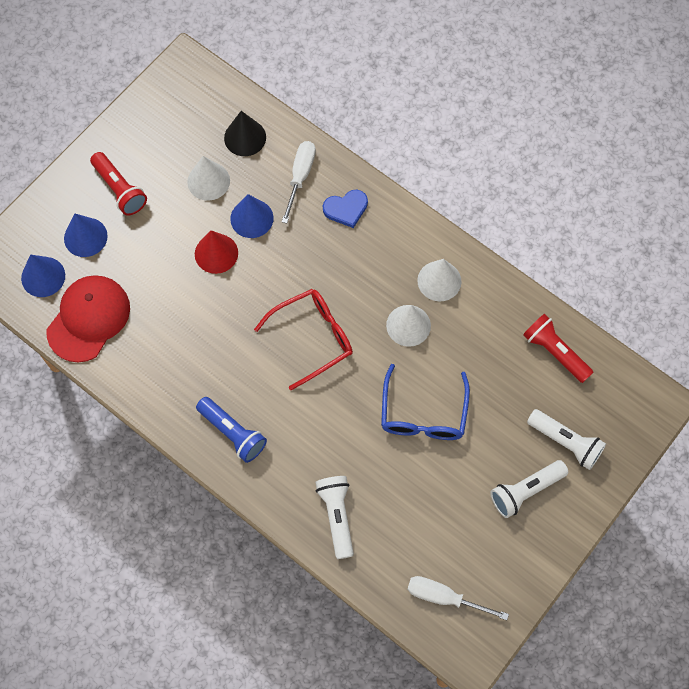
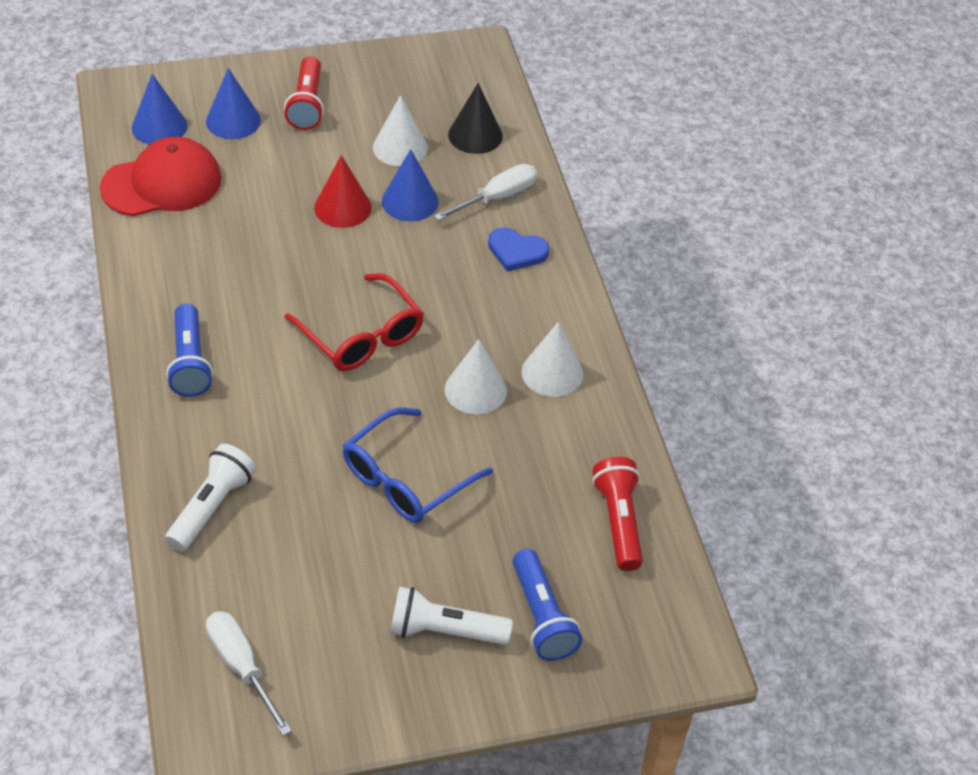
camera: 35 degrees right, 20 degrees down
red glasses [254,289,353,390] -> red glasses turned 45 degrees clockwise [284,273,424,371]
white flashlight [527,409,606,470] -> blue flashlight [513,549,582,661]

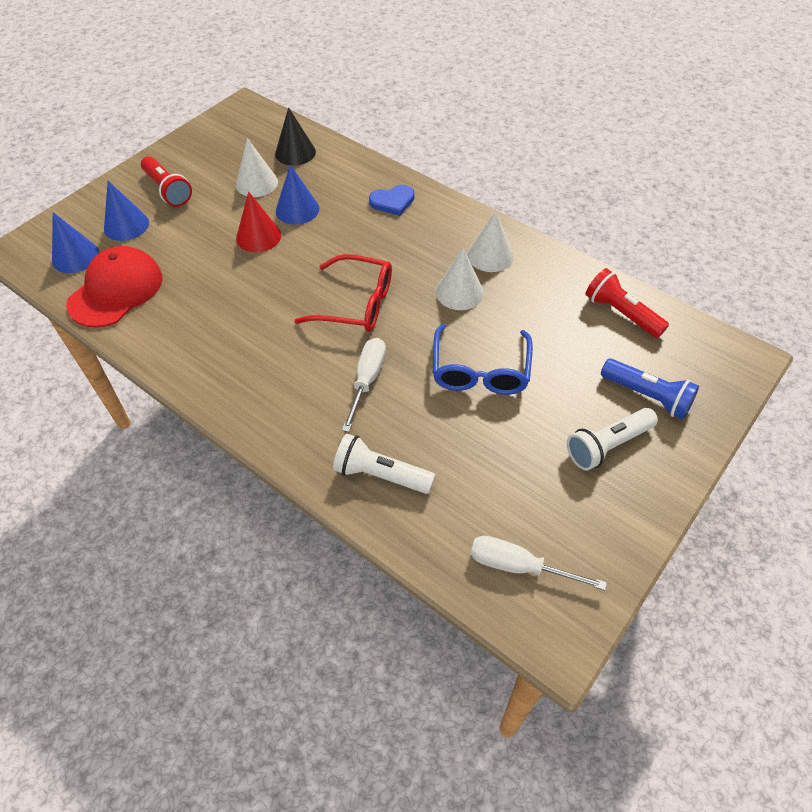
camera: 35 degrees left, 5 degrees up
white flashlight [165,444,256,551] -> white flashlight turned 60 degrees counterclockwise [333,434,435,494]
blue flashlight [166,304,213,397] -> none
white screwdriver [434,164,537,221] -> white screwdriver moved to [342,338,386,432]

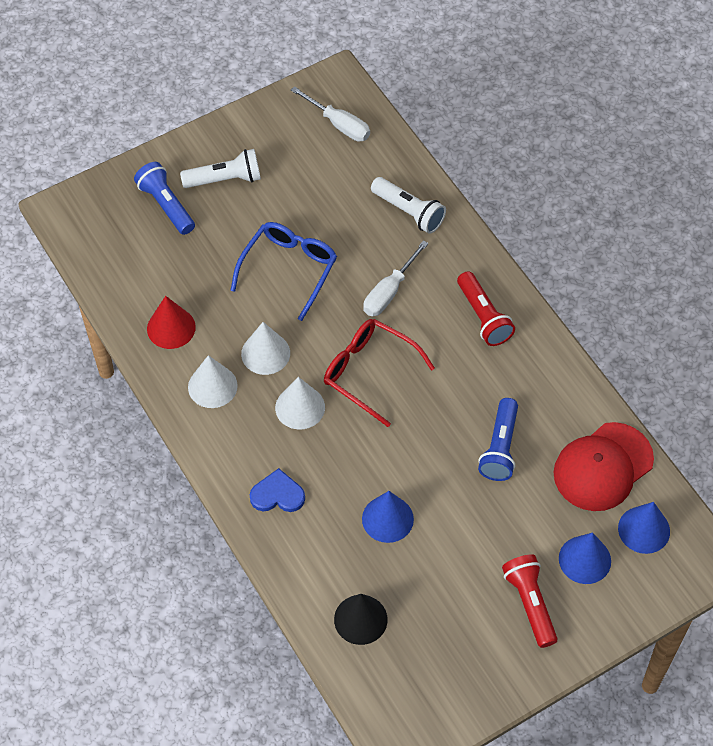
camera: 160 degrees left, 5 degrees up
white cone [236,138,278,197] -> white cone moved to [275,377,325,430]
red cone [236,192,281,252] -> red cone moved to [147,296,196,349]
red flashlight [585,268,669,338] -> red flashlight moved to [457,271,515,346]
none -> blue flashlight [478,398,518,481]

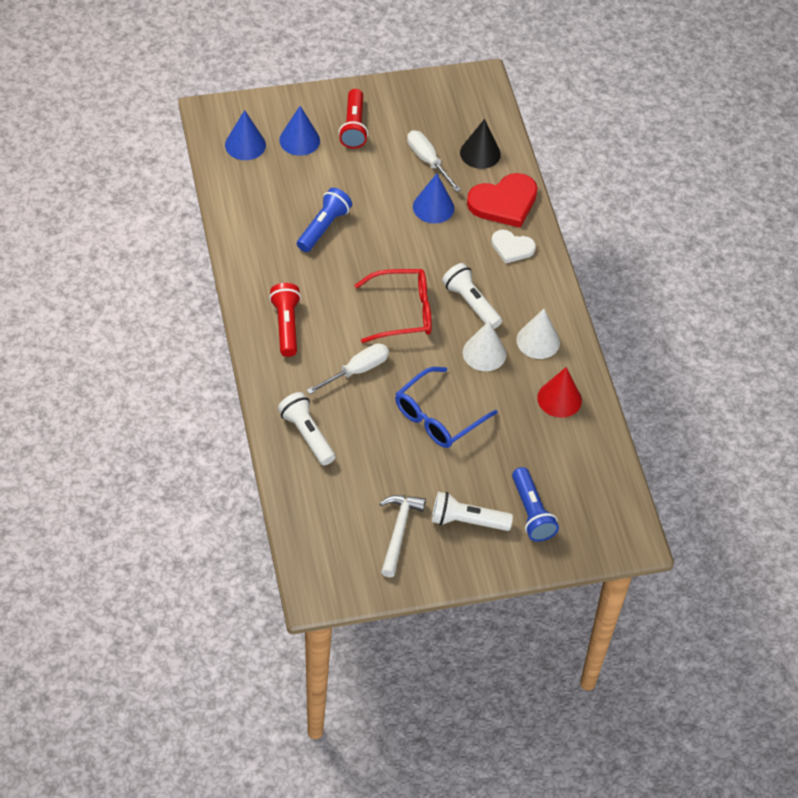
camera: 165 degrees left, 5 degrees down
blue heart [250,468,305,512] -> white heart [491,230,536,264]
white cone [275,377,325,430] -> white flashlight [442,263,502,329]
white screwdriver [291,86,370,142] -> white screwdriver moved to [407,130,461,192]
red glasses [324,319,435,427] -> red glasses turned 60 degrees counterclockwise [354,269,432,343]
red cap [554,422,654,511] -> none
none -> white hammer [380,495,426,577]
none -> red heart [467,173,538,228]

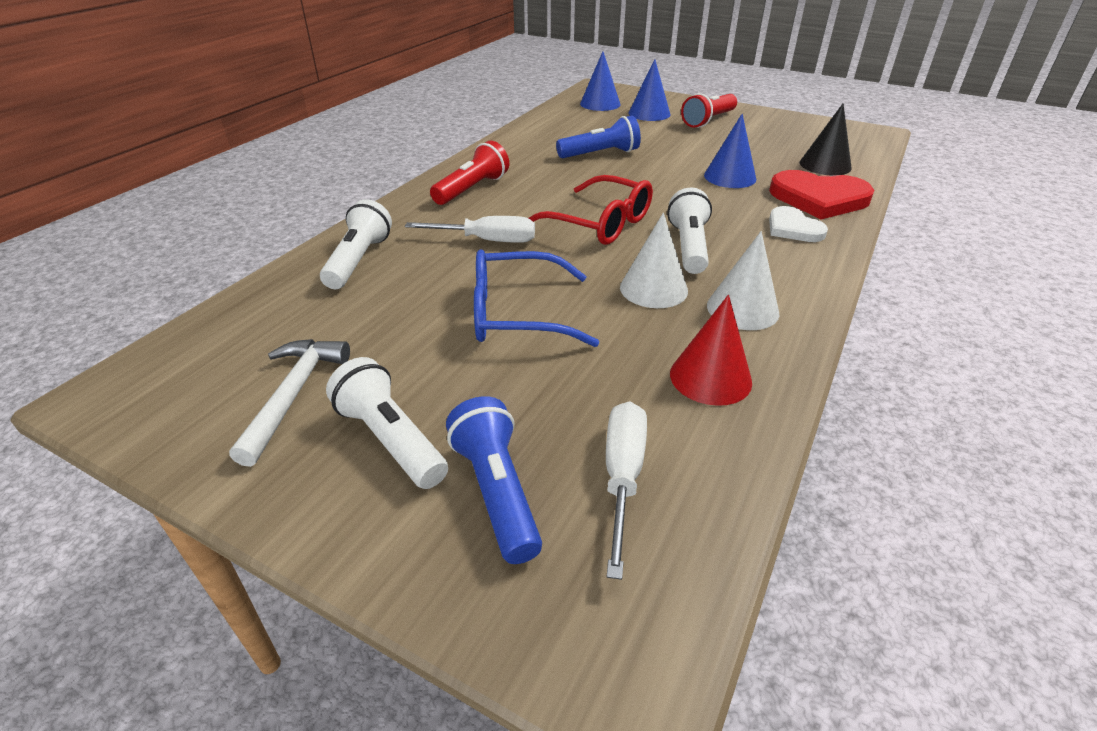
camera: 45 degrees right, 15 degrees down
white hammer [380,495,426,577] -> white hammer turned 45 degrees counterclockwise [229,339,350,467]
white screwdriver [407,130,461,192] -> white screwdriver moved to [606,401,647,580]
blue flashlight [512,467,559,542] -> blue flashlight turned 135 degrees clockwise [446,396,542,564]

